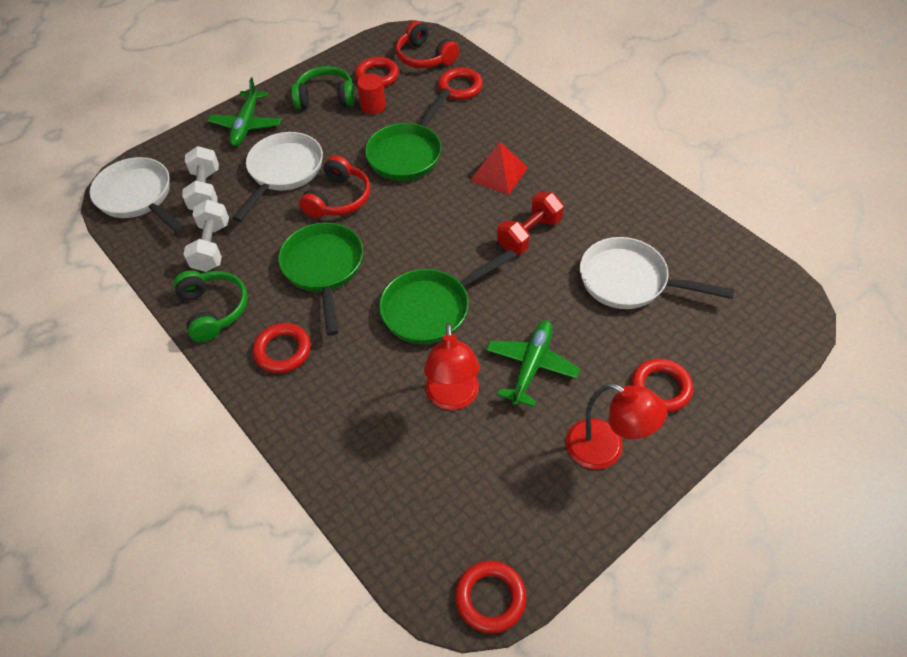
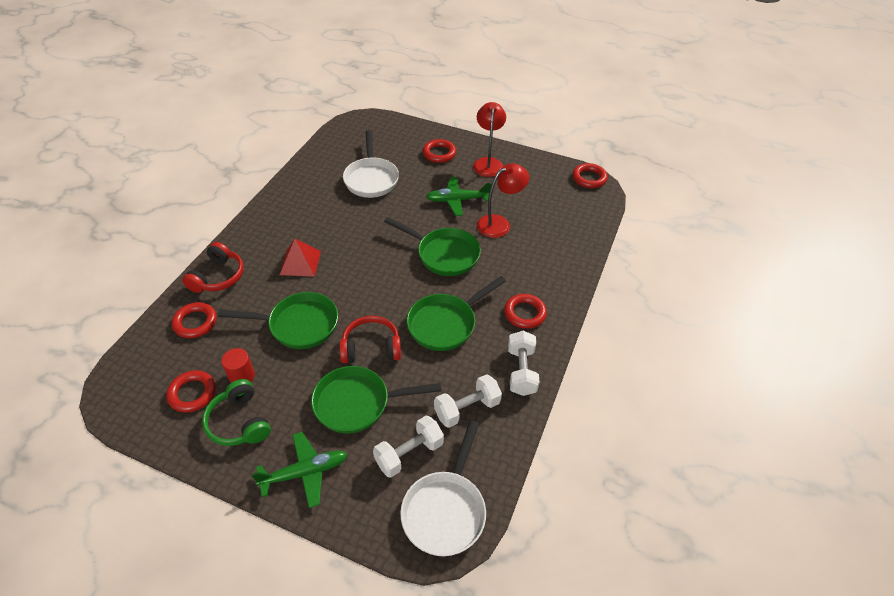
camera: 120 degrees left, 5 degrees down
green headphones [173,270,248,342] -> white dumbbell [508,331,539,396]
white pan [232,132,323,222] -> green pan [311,366,442,434]
red headphones [396,21,459,68] -> red headphones moved to [182,242,244,293]
red dumbbell [497,192,564,254] -> none

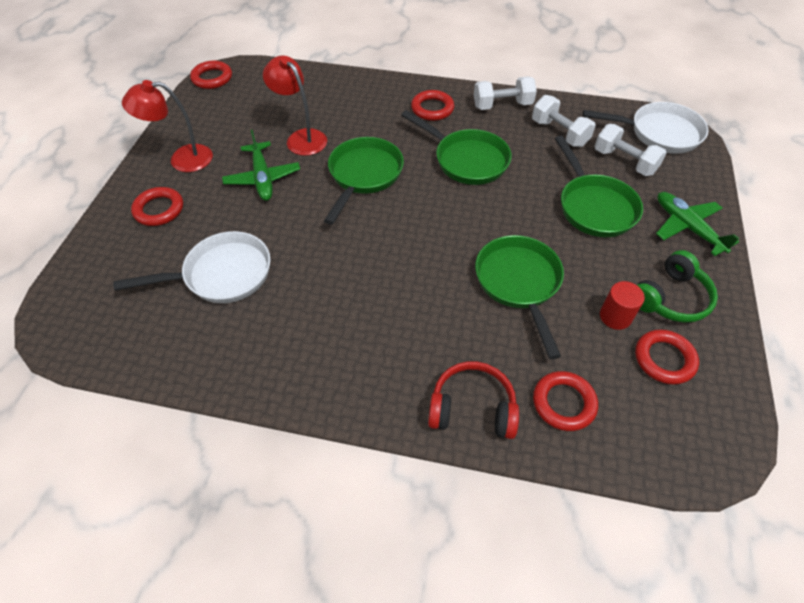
camera: 100 degrees left, 5 degrees up
red pyramid [280,239,321,277] -> none
red headphones [339,316,401,363] -> none

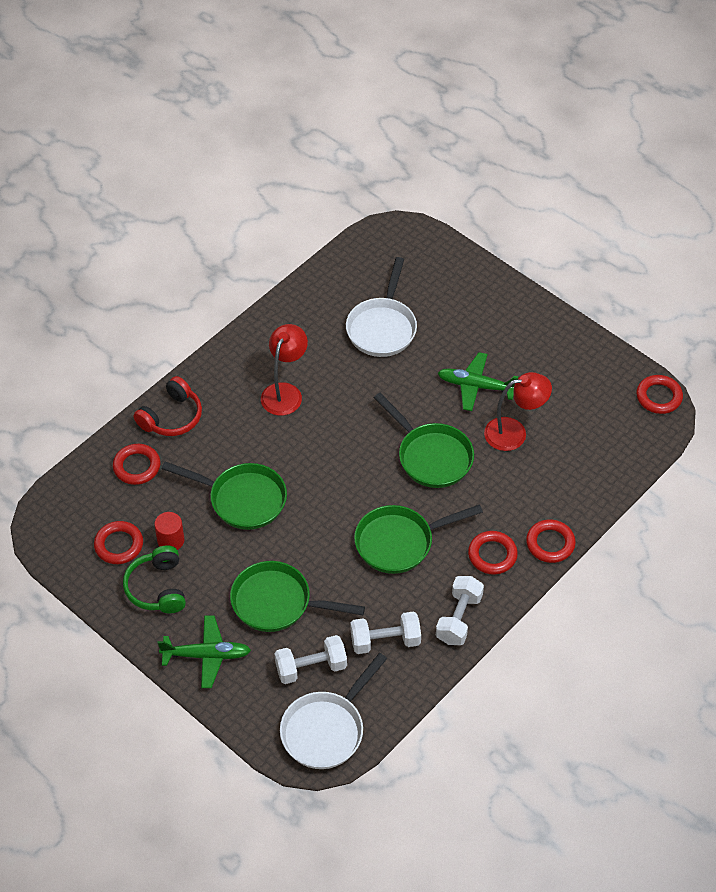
camera: 120 degrees right, 0 degrees up
red lamp [122,80,213,172] -> red lamp moved to [261,324,308,416]
red ring [131,187,183,226] -> red ring moved to [526,520,576,563]

